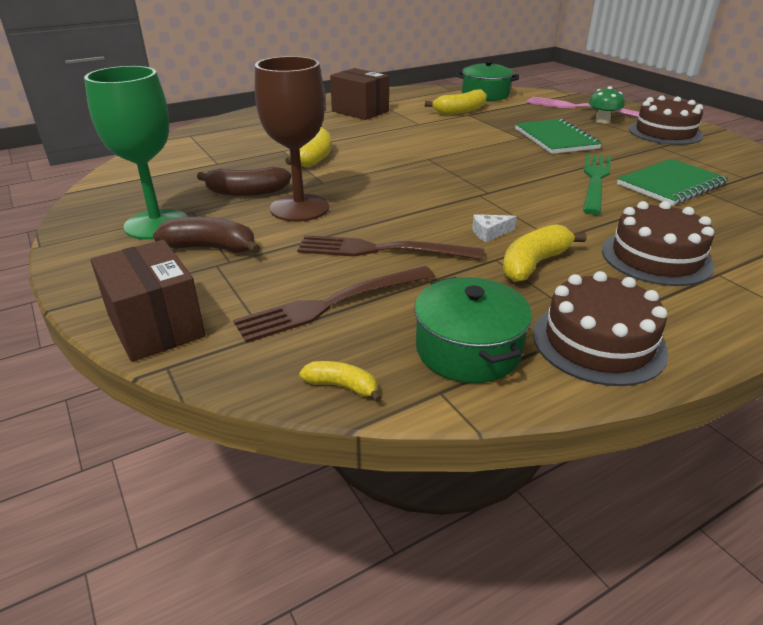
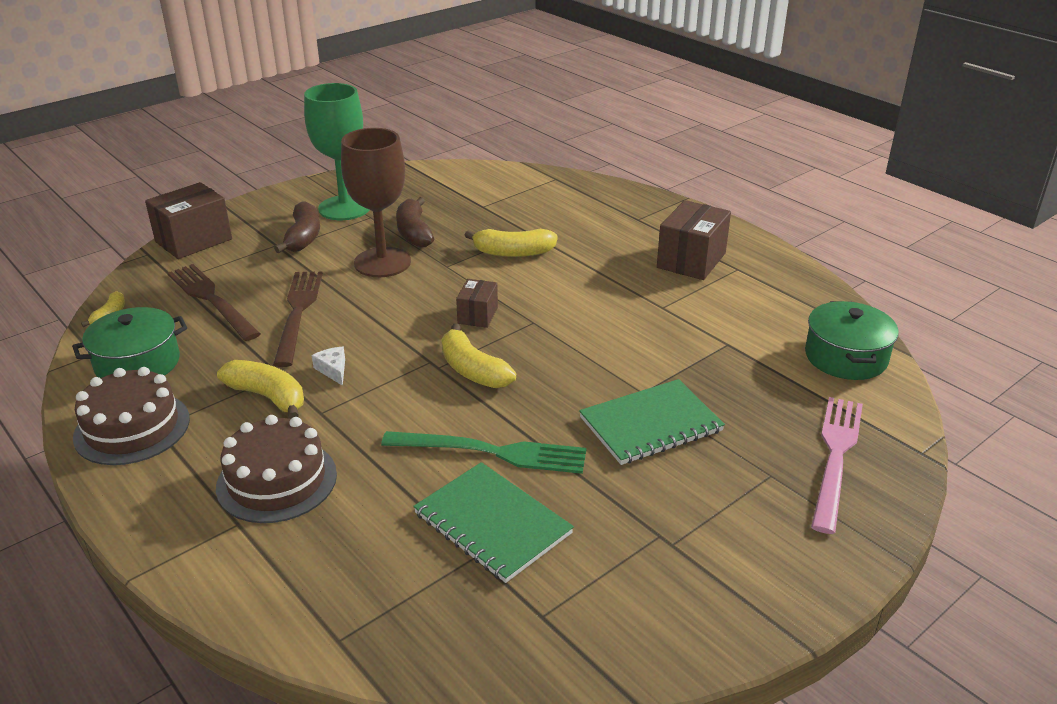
camera: 80 degrees right, 0 degrees up
yellow banana [425,89,487,115] -> yellow banana moved to [441,324,516,388]
green mushroom [589,86,624,124] -> none
brown cake [629,95,703,145] -> none
none -> brown box [456,279,498,328]

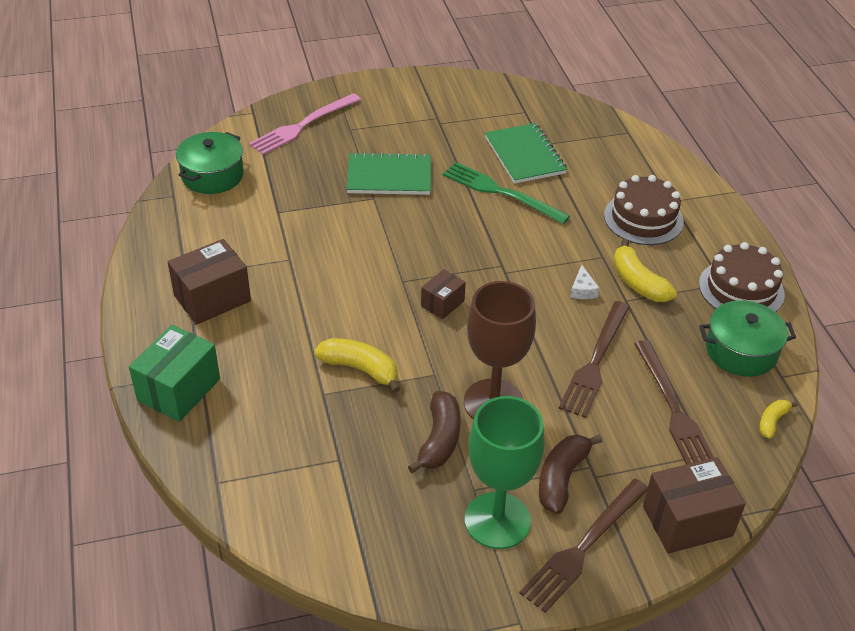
camera: 155 degrees left, 10 degrees up
yellow banana [441,324,516,388] -> none
none -> green box [129,325,220,422]
none -> brown fork [519,479,648,613]

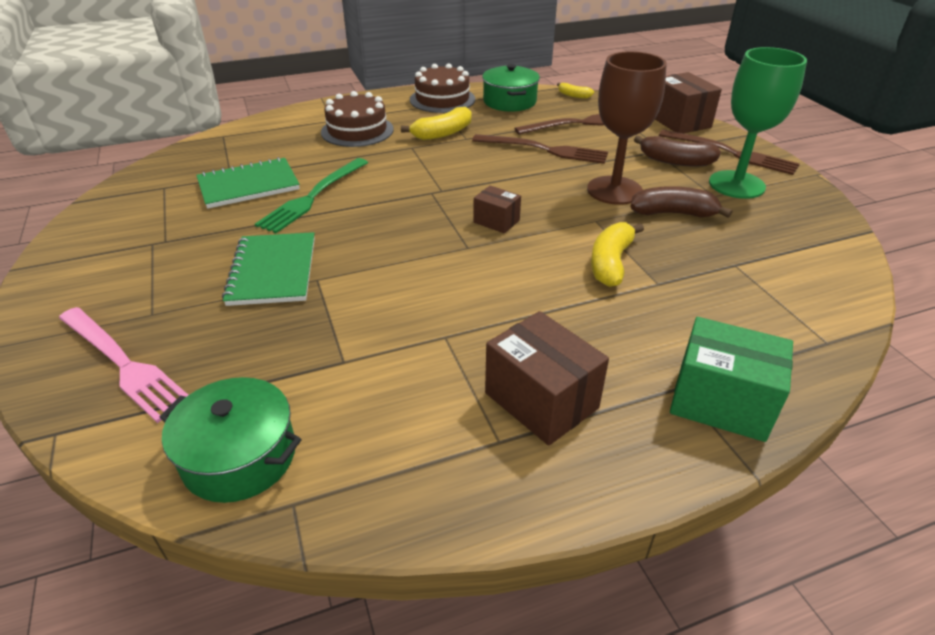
camera: 95 degrees left, 5 degrees down
white cheese [570,265,599,299] -> none

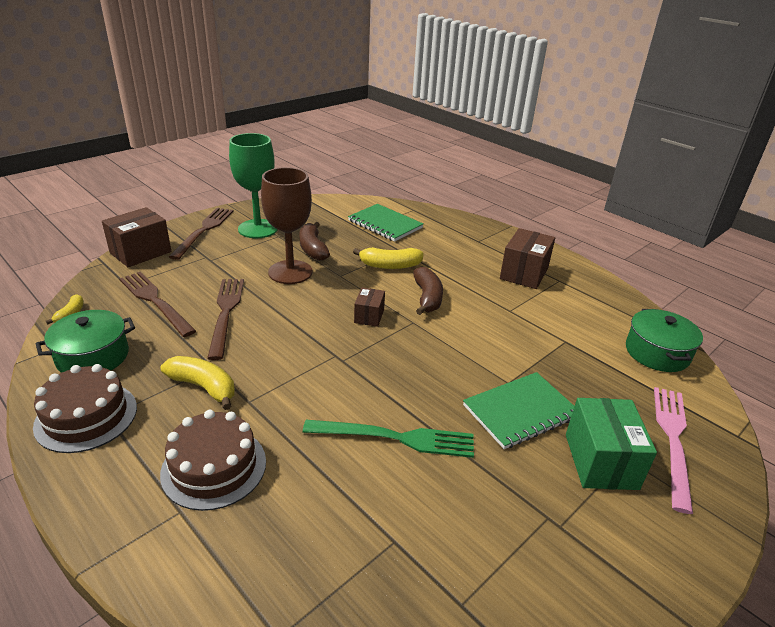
camera: 115 degrees left, 5 degrees down
green notebook [196,157,300,209] -> green notebook moved to [348,204,423,242]
brown banana [634,135,721,166] -> brown banana moved to [413,267,443,315]
green box [670,317,793,442] -> green box moved to [566,398,657,490]

